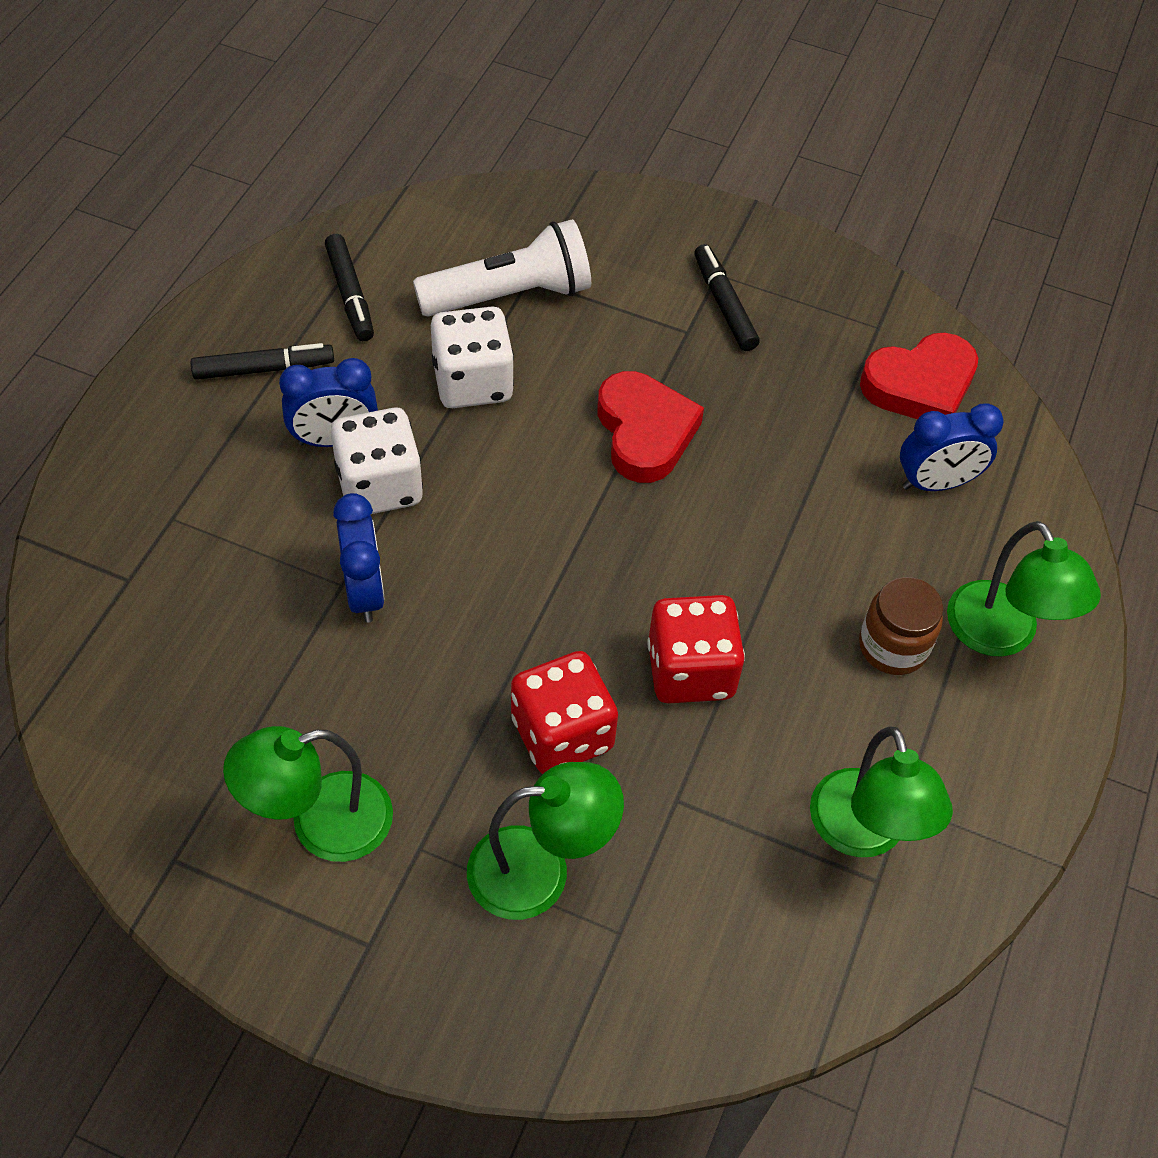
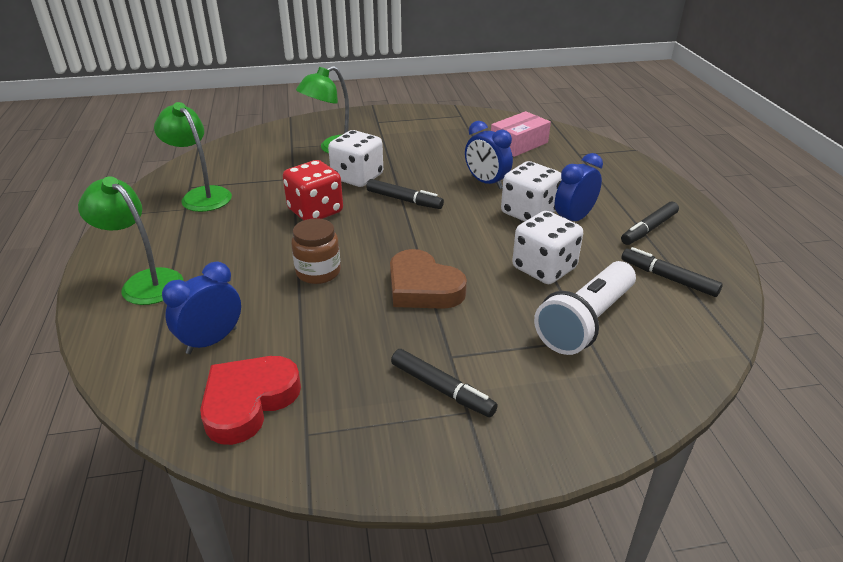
camera: 150 degrees right, 20 degrees down
green lamp [223,726,393,862] -> none
red dice [511,651,618,774] -> white dice [328,130,383,187]
red heart [597,371,704,483] -> brown heart [390,249,467,309]
brown jar [859,577,943,675] -> brown jar moved to [291,218,341,284]
none -> black marker [366,179,444,209]
none -> pink box [491,111,551,157]

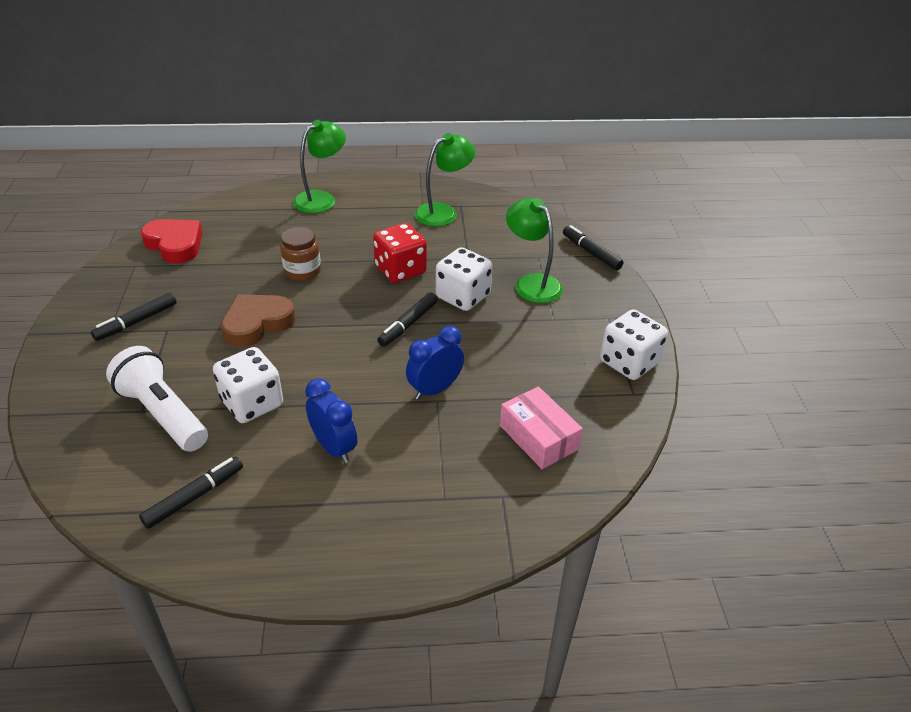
camera: 95 degrees right, 5 degrees up
blue clock [162,262,241,354] -> none
white dice [501,161,562,221] -> white dice moved to [600,309,668,380]
black marker [621,201,679,245] -> black marker moved to [563,225,623,270]

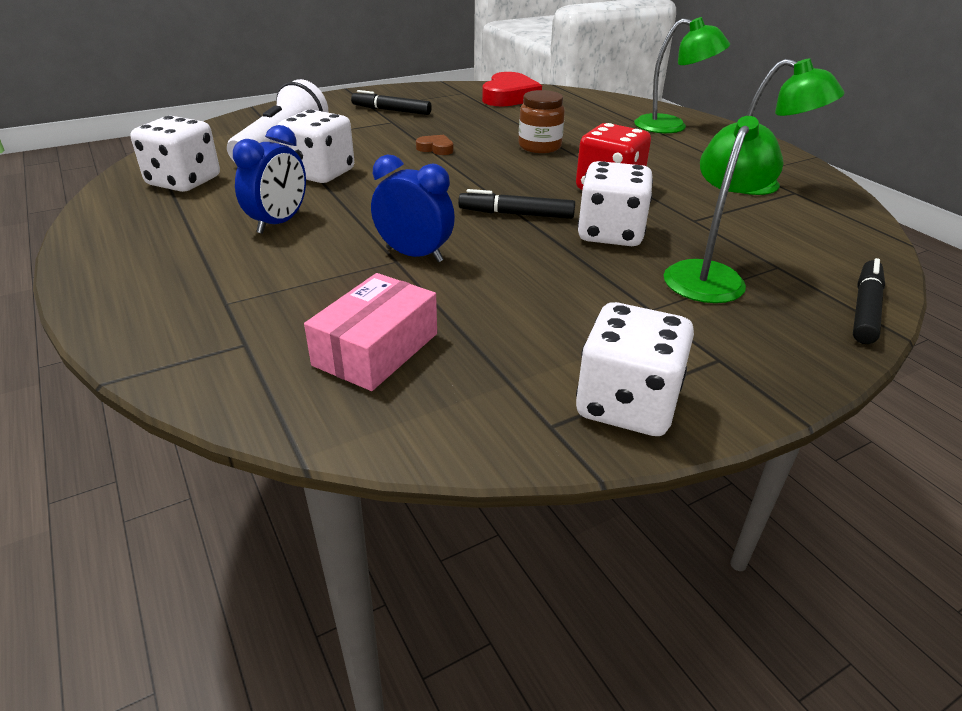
camera: 65 degrees right, 5 degrees down
black marker [139,457,243,529] -> white dice [130,116,220,192]
brown heart [221,294,295,347] -> brown heart [416,135,454,155], size x0.48

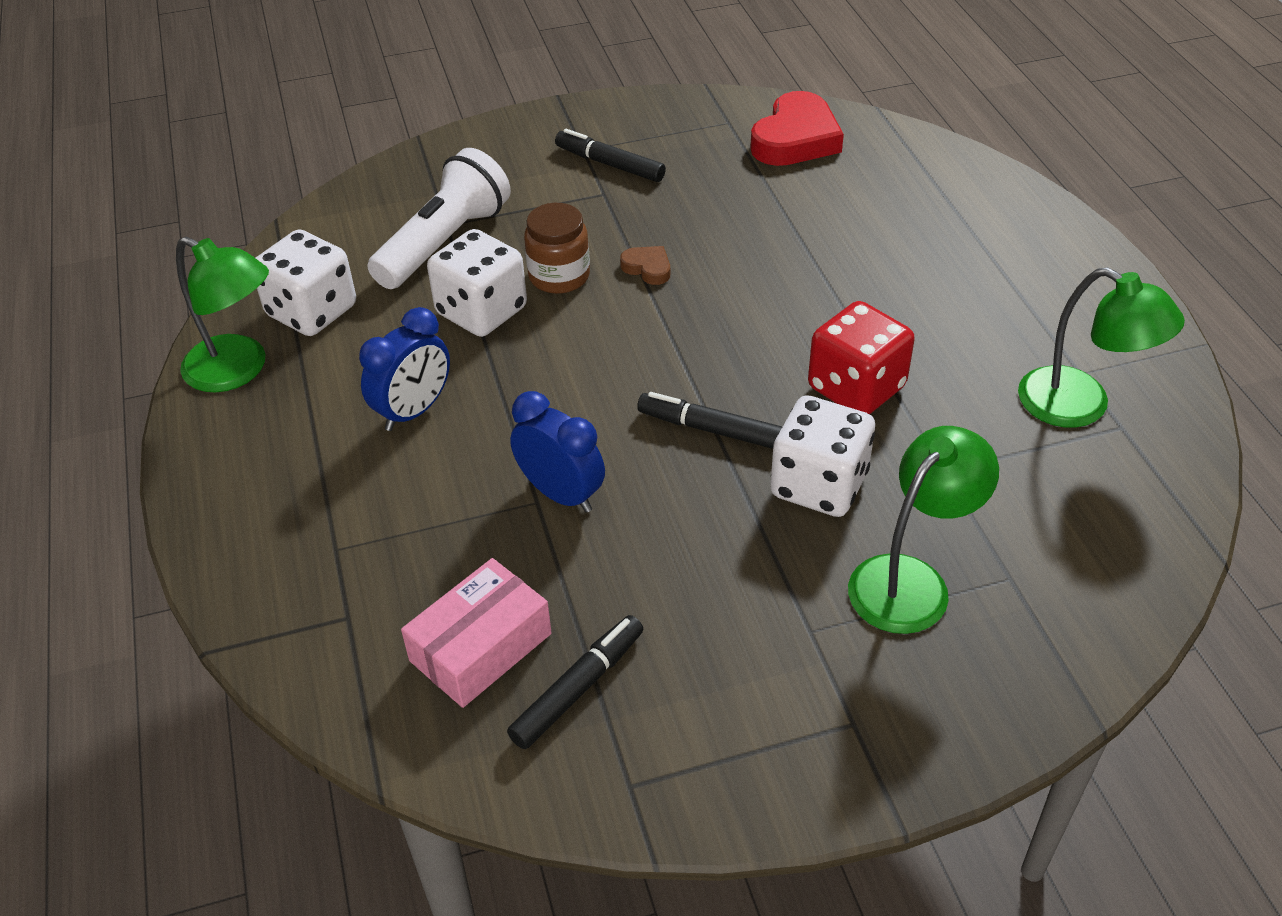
camera: 15 degrees right, 10 degrees up
brown jar [518,90,565,153] -> brown jar moved to [524,203,590,294]
white dice [576,302,694,436] -> none
green lamp [634,17,730,133] -> green lamp moved to [176,237,269,392]
black marker [853,258,885,344] -> black marker moved to [507,615,643,749]

